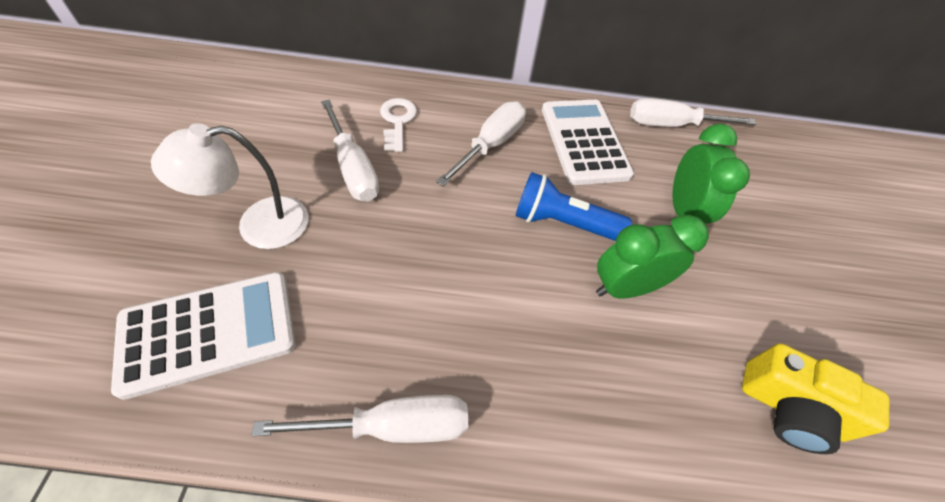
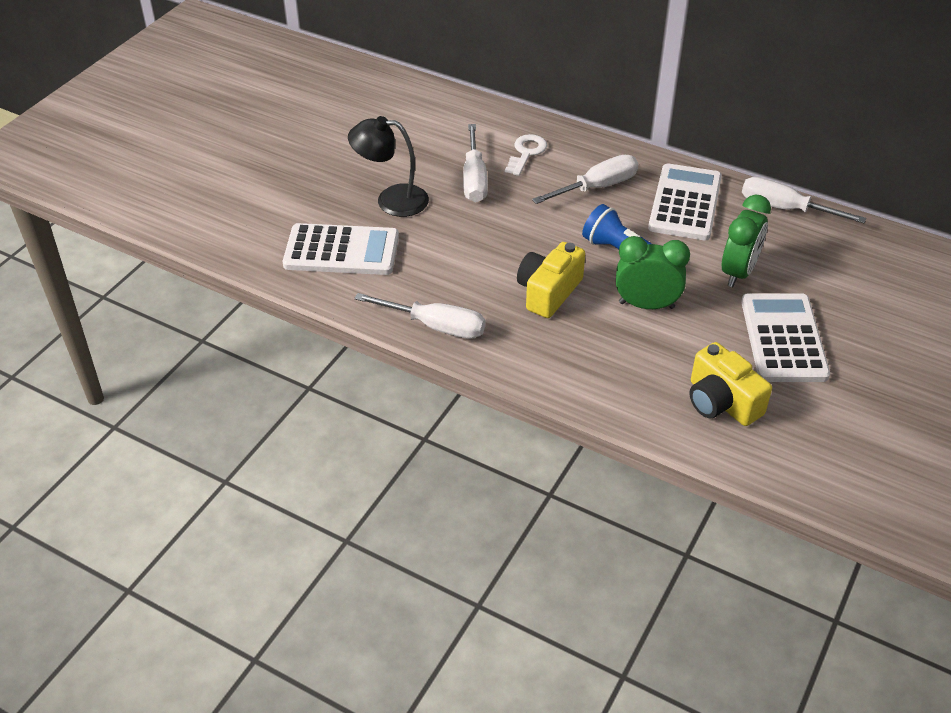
camera: 30 degrees right, 10 degrees down
white lamp [151,123,309,249] -> black lamp [348,116,429,217]
none -> yellow camera [517,242,585,318]
none -> white calculator [741,293,830,382]

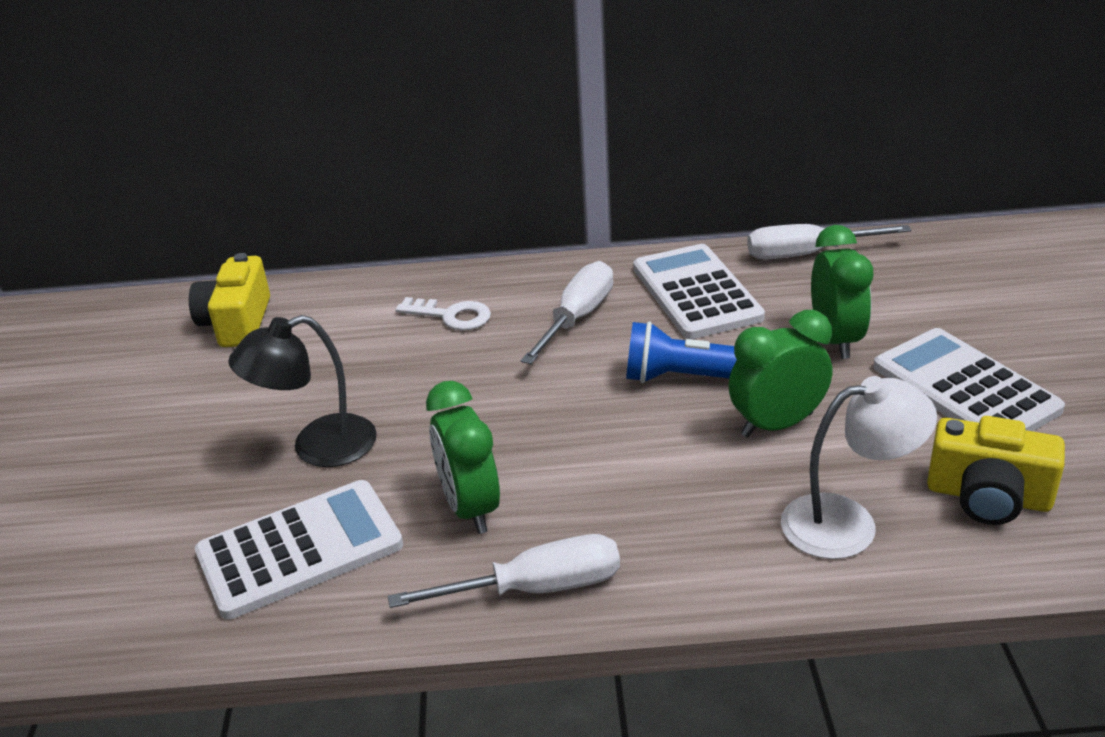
camera: 30 degrees left, 10 degrees down
white screwdriver [463,124,488,202] -> none
white key [505,134,547,176] -> white key turned 120 degrees clockwise [395,297,491,330]
yellow camera [517,242,585,318] -> yellow camera moved to [189,253,270,347]
none -> green clock [426,381,500,534]
none -> white lamp [781,376,937,559]

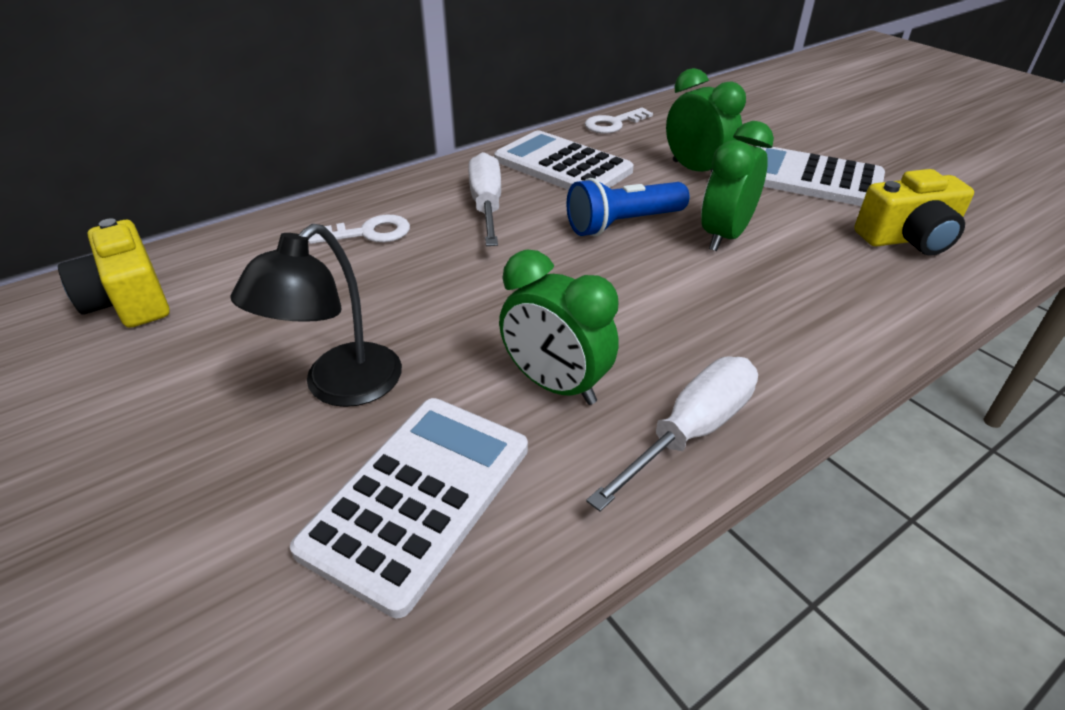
camera: 35 degrees left, 5 degrees up
white screwdriver [747,224,911,260] -> white key [585,108,653,134]
white lamp [781,376,937,559] -> none

